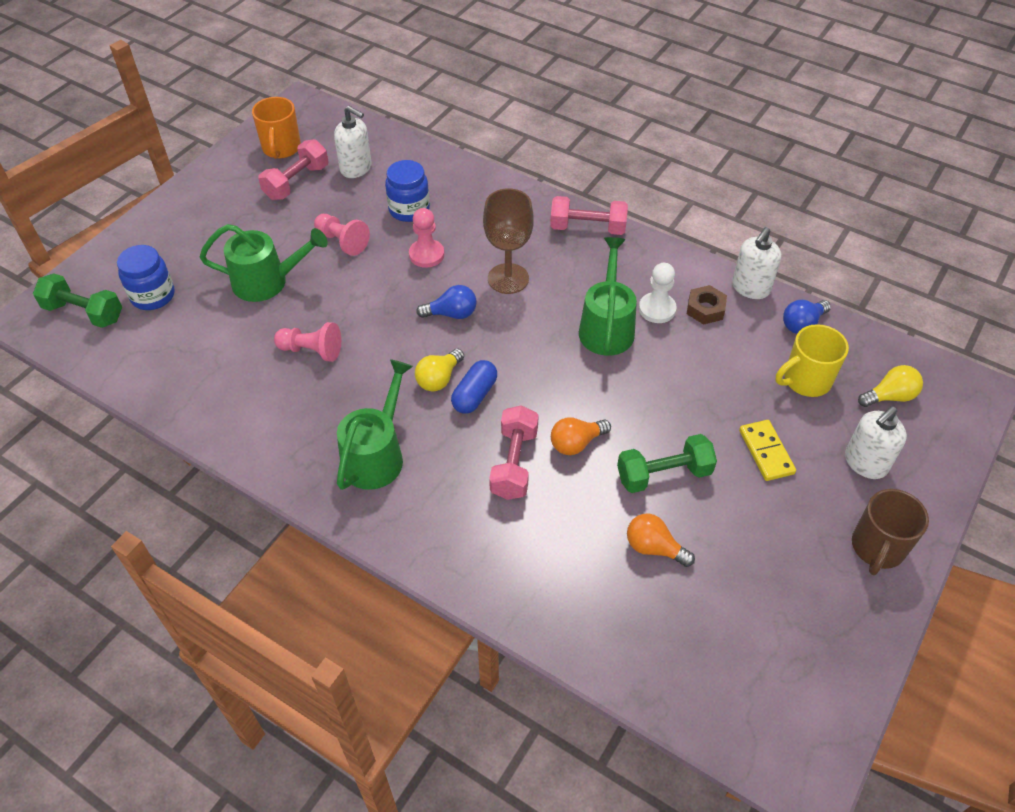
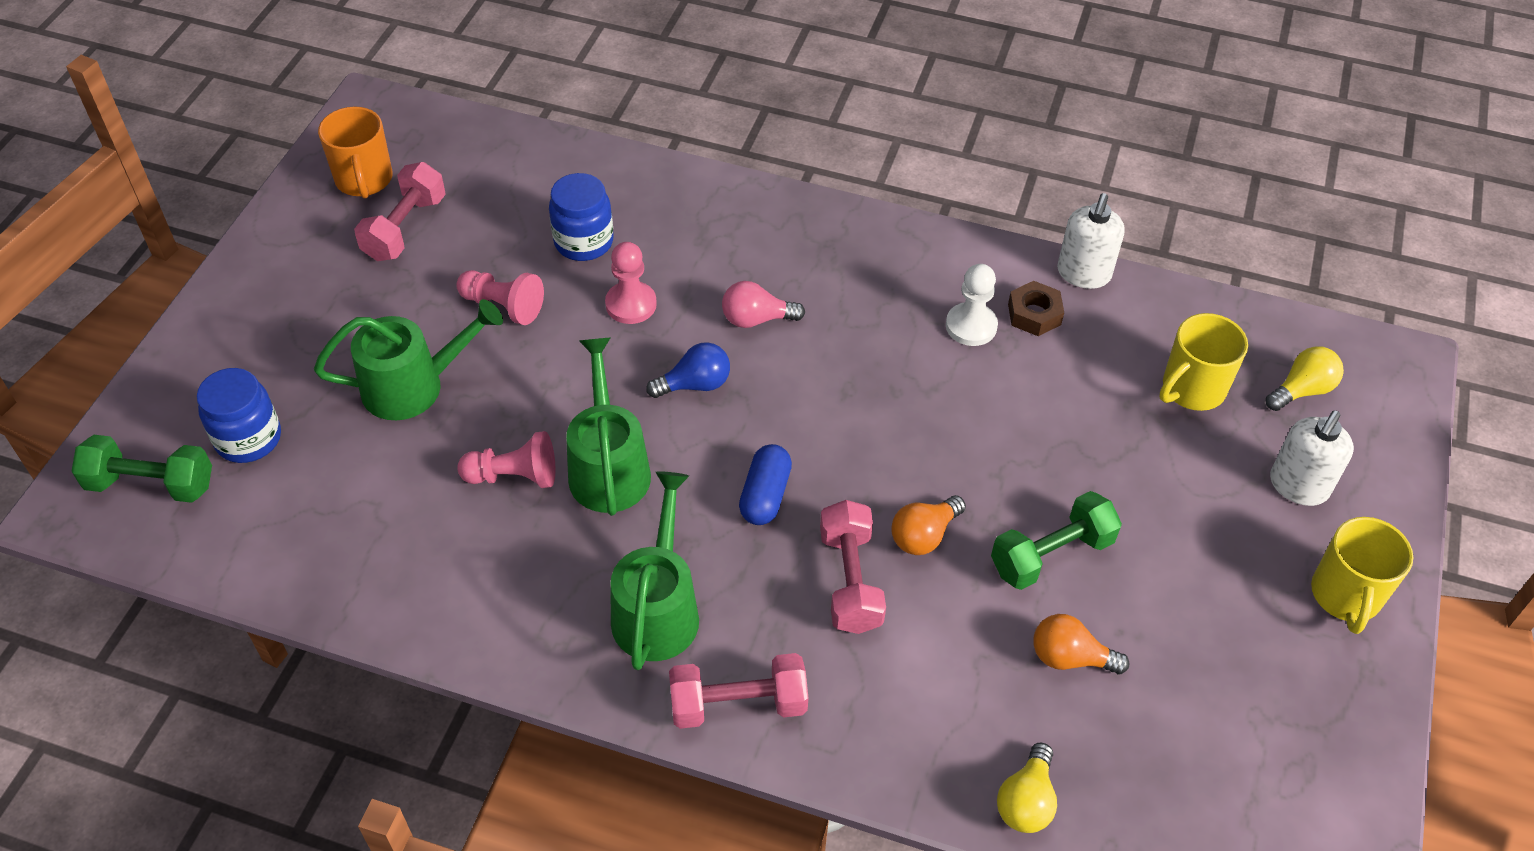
camera: 15 degrees left, 0 degrees up
white soap dispenser [334,106,372,178] -> none
yellow light bulb [415,349,464,391] -> yellow light bulb moved to [997,743,1057,833]
brown goblet [483,188,534,294] -> pink light bulb [722,281,805,328]
pink dumbbell [550,196,628,235] -> pink dumbbell moved to [669,653,808,729]
green watering can [579,237,637,356] -> green watering can moved to [566,337,651,516]
yellow domino [739,420,796,481] -> none
blue light bulb [783,300,831,334] -> none
brown mug [852,489,929,575] -> yellow mug [1311,517,1413,634]

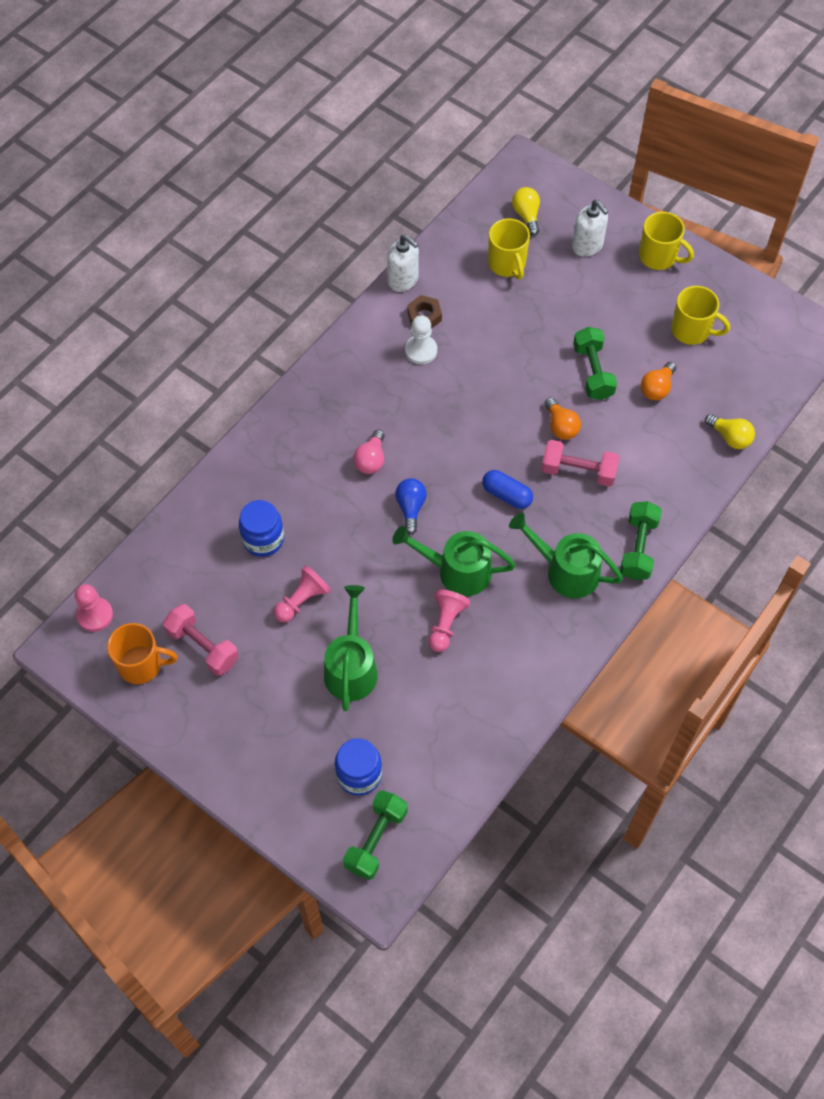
camera: 70 degrees left, 10 degrees up
pink pawn [605,242,657,324] -> pink pawn moved to [75,584,113,632]
pink dumbbell [669,653,808,729] -> green dumbbell [620,501,662,580]
none -> yellow mug [671,286,730,345]

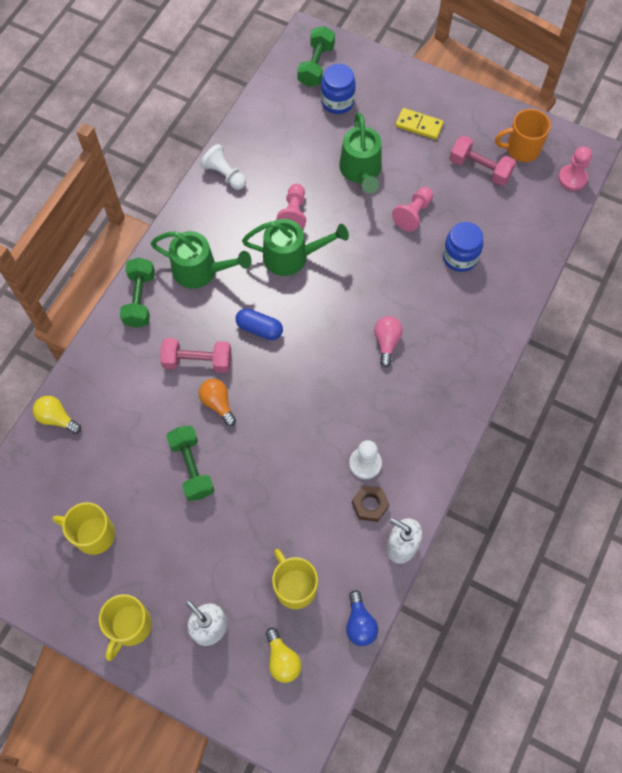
camera: 170 degrees right, 5 degrees up
blue light bulb [395,478,427,535] -> blue light bulb moved to [346,590,378,646]
yellow mug [639,212,694,270] -> yellow mug turned 90 degrees counterclockwise [99,594,152,661]
orange light bulb [641,362,676,400] -> none
none -> white pawn [200,144,246,190]
none -> yellow domino [396,108,444,140]

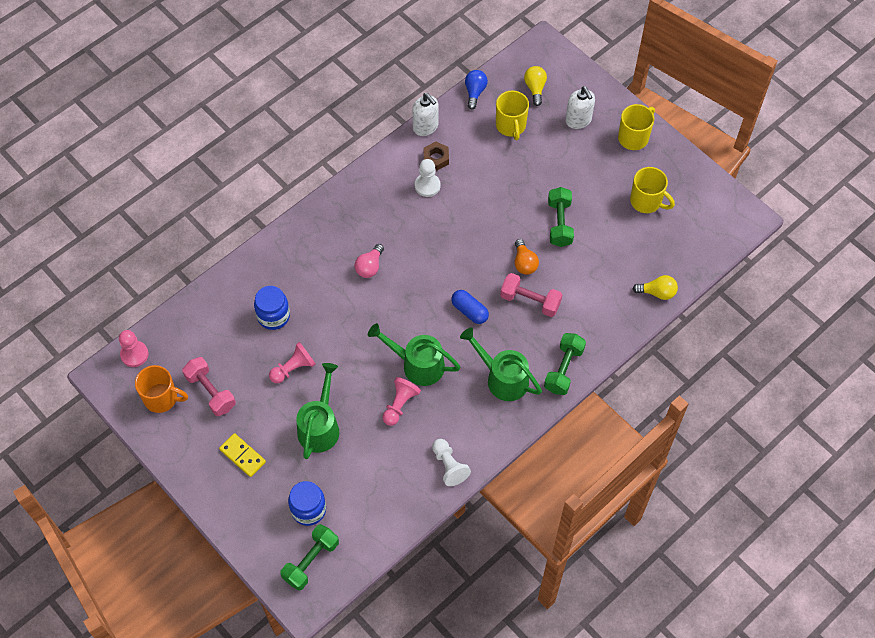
camera: 160 degrees left, 5 degrees down
yellow light bulb [33,396,81,434] -> yellow light bulb turned 45 degrees counterclockwise [633,275,678,300]

